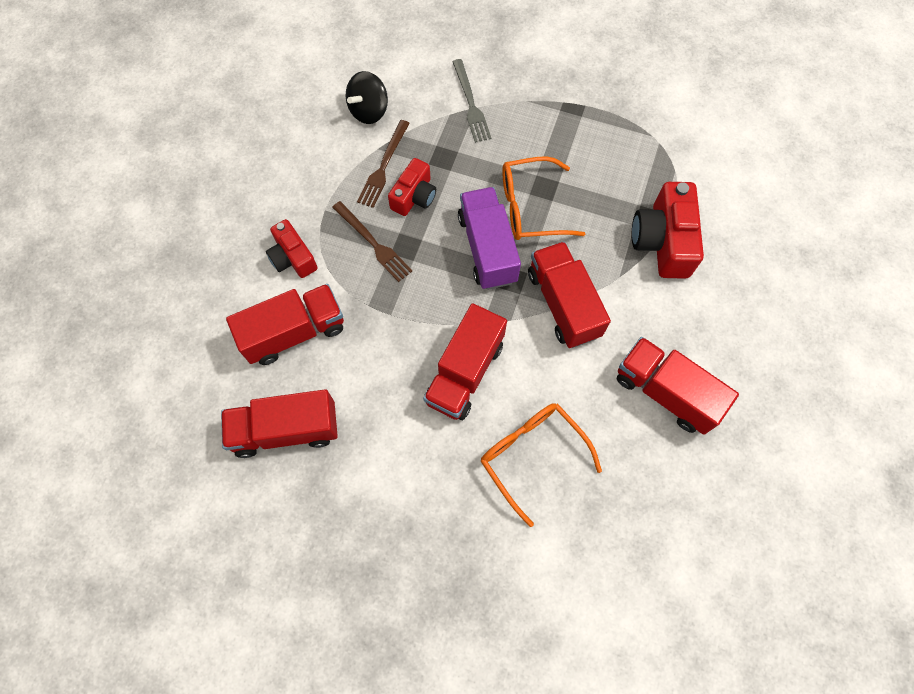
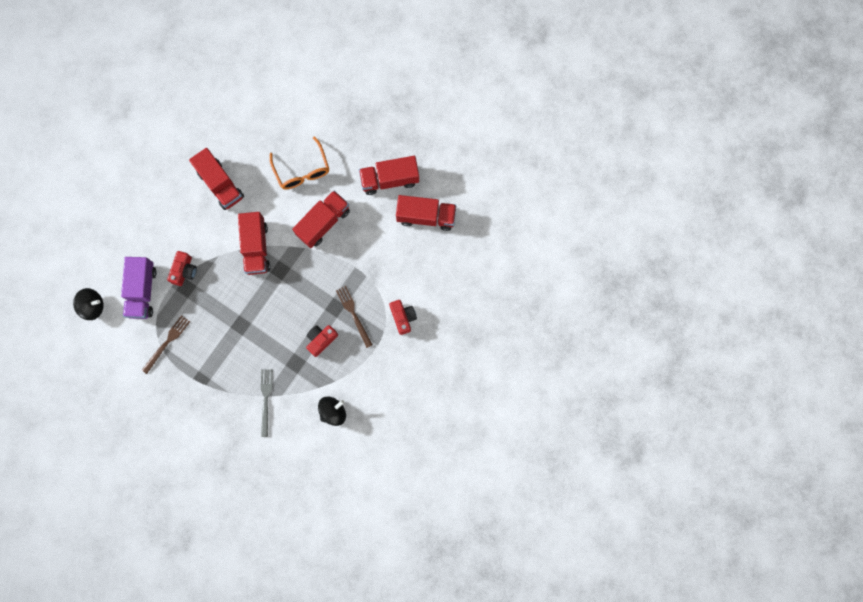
camera: 165 degrees left, 10 degrees up
red truck [226,284,344,365] -> red truck moved to [359,156,419,195]
brown fork [357,120,410,208] -> brown fork moved to [142,315,190,374]
purple truck [458,187,521,290] -> purple truck moved to [121,257,157,319]
orange glasses [502,156,585,240] -> none
red camera [632,182,704,279] -> red camera [167,251,197,286], size x0.62
none -> black spinning top [73,288,104,320]

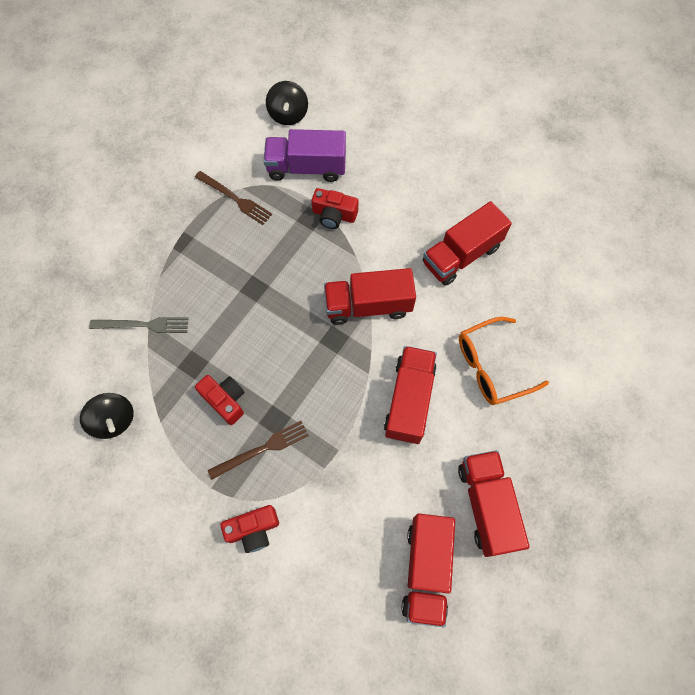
camera: 90 degrees right, 10 degrees down
red truck [292,190,350,248] -> red truck turned 120 degrees counterclockwise [384,346,437,444]

